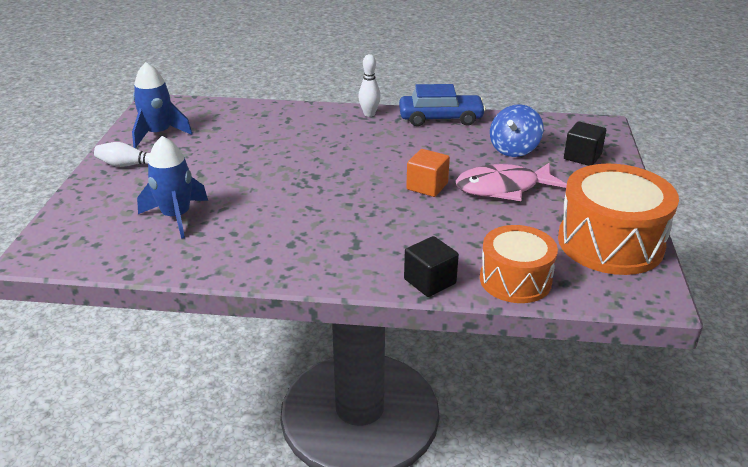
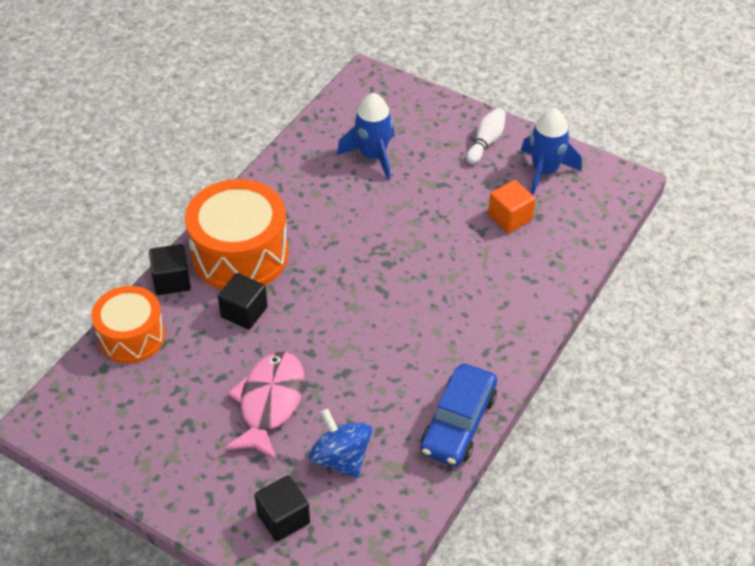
camera: 115 degrees right, 15 degrees up
white bowling pin [358,54,381,117] -> none
orange cube [406,149,450,197] -> orange cube moved to [488,180,536,233]
orange drum [558,163,679,275] -> orange drum moved to [185,179,289,290]
none -> black cube [218,273,268,329]

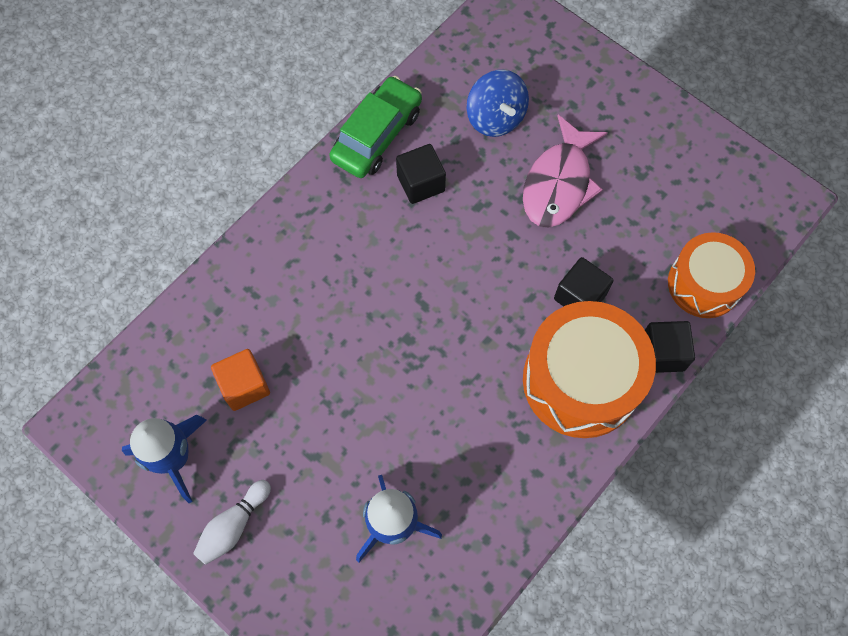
camera: 170 degrees left, 20 degrees up
black cube [254,475,310,542] -> black cube moved to [396,144,446,204]
blue car [421,364,497,466] -> green car [329,76,422,178]

